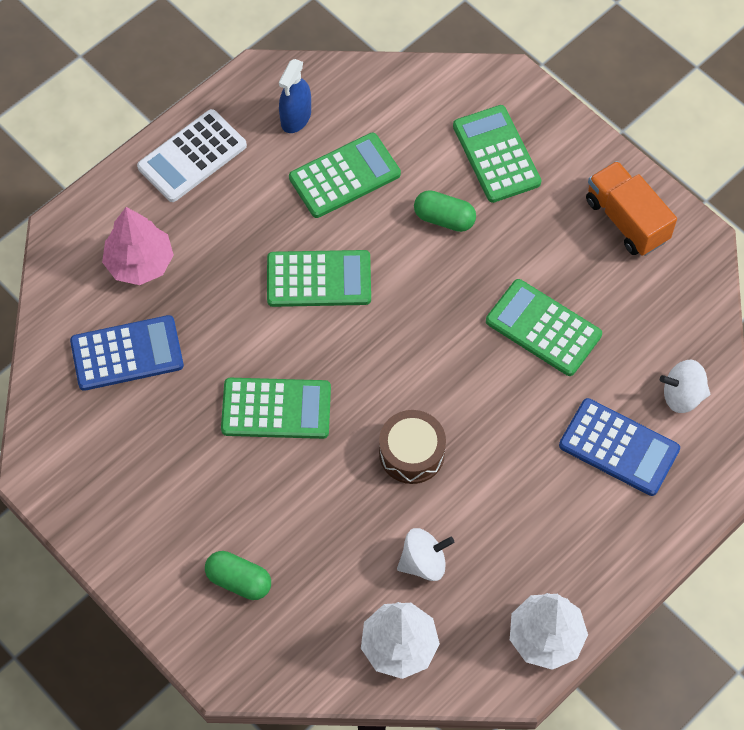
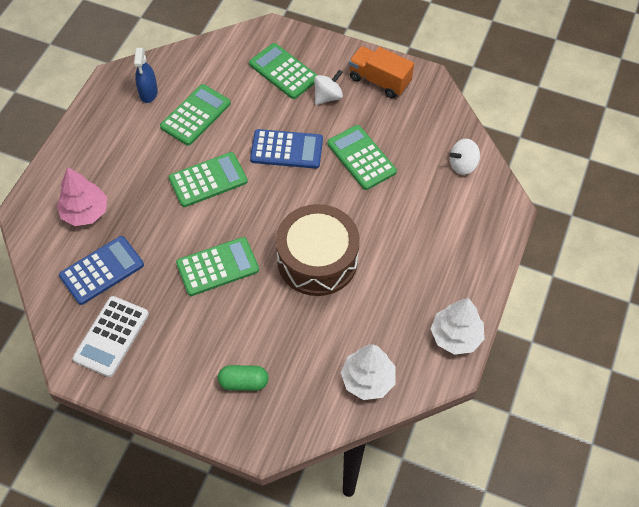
camera: 25 degrees left, 5 degrees down
white calculator [137,109,247,202] -> white calculator moved to [72,296,149,377]
brown drum [379,410,446,484] -> brown drum [276,204,360,296], size x1.78
white spinning top [397,528,454,581] -> white spinning top moved to [314,70,343,105]
green capsule [414,190,476,232] -> none
green calculator [486,279,602,376] -> green calculator turned 45 degrees clockwise [327,125,397,190]
blue calculator [559,398,680,496] -> blue calculator moved to [250,129,323,169]

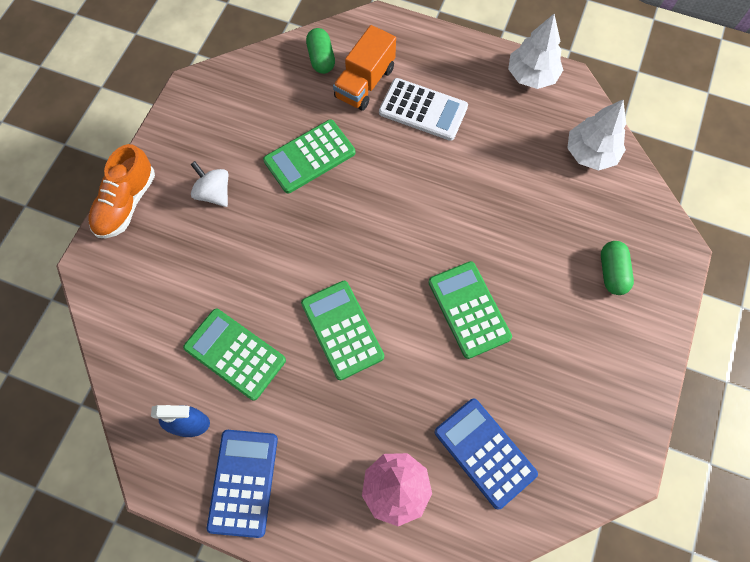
camera: 90 degrees left, 10 degrees up
white calculator [72,296,149,377] -> white calculator moved to [379,78,468,141]
green calculator [249,43,317,99] -> none
blue calculator [250,129,323,169] -> blue calculator moved to [207,430,278,538]
brown drum [276,204,360,296] -> none
orange truck [349,46,414,98] -> orange truck moved to [333,25,396,111]
white spinning top [450,139,480,175] -> green capsule [306,28,335,74]
none -> orange shoe [88,144,155,238]

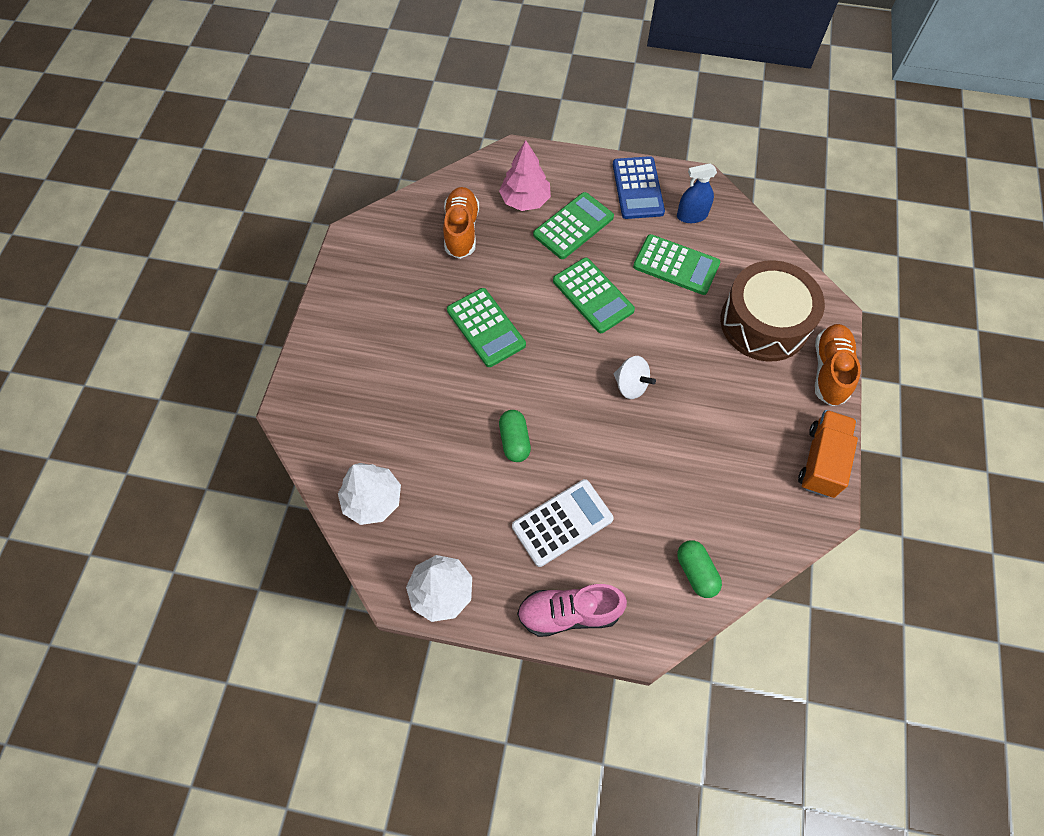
camera: 170 degrees right, 5 degrees down
white spinning top [190,161,228,207] -> white spinning top moved to [613,356,656,399]
green calculator [263,120,355,194] -> green calculator moved to [533,192,614,259]
orange truck [333,25,396,111] -> orange truck moved to [798,410,858,498]
white calculator [379,78,468,141] -> white calculator turned 135 degrees clockwise [512,479,614,567]
blue calculator [434,398,538,509] -> orange shoe [443,187,479,259]
green capsule [601,241,634,295] -> green capsule moved to [499,410,531,462]
none -> pink shoe [517,584,627,637]
none -> brown drum [720,260,825,362]

